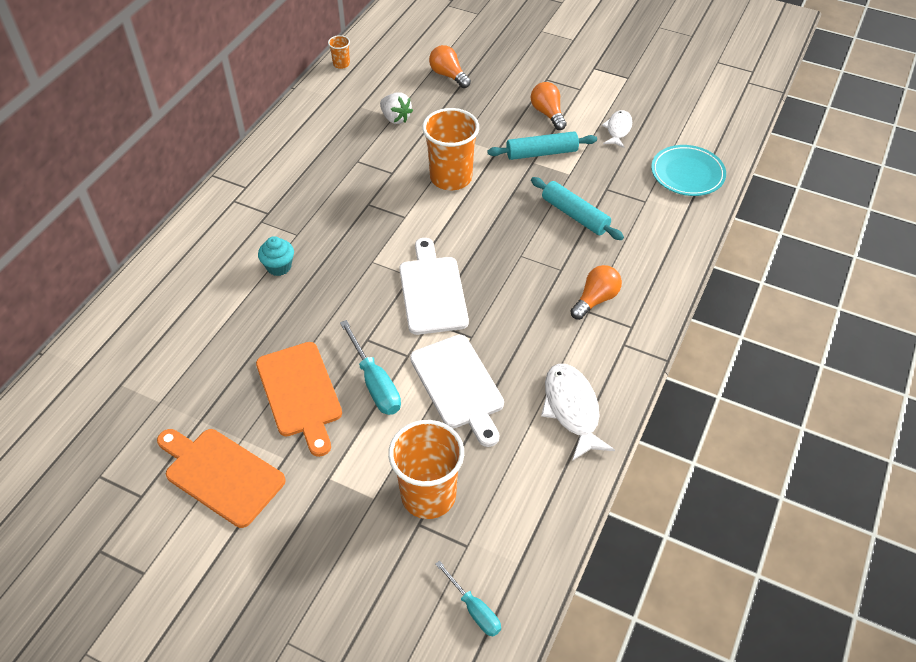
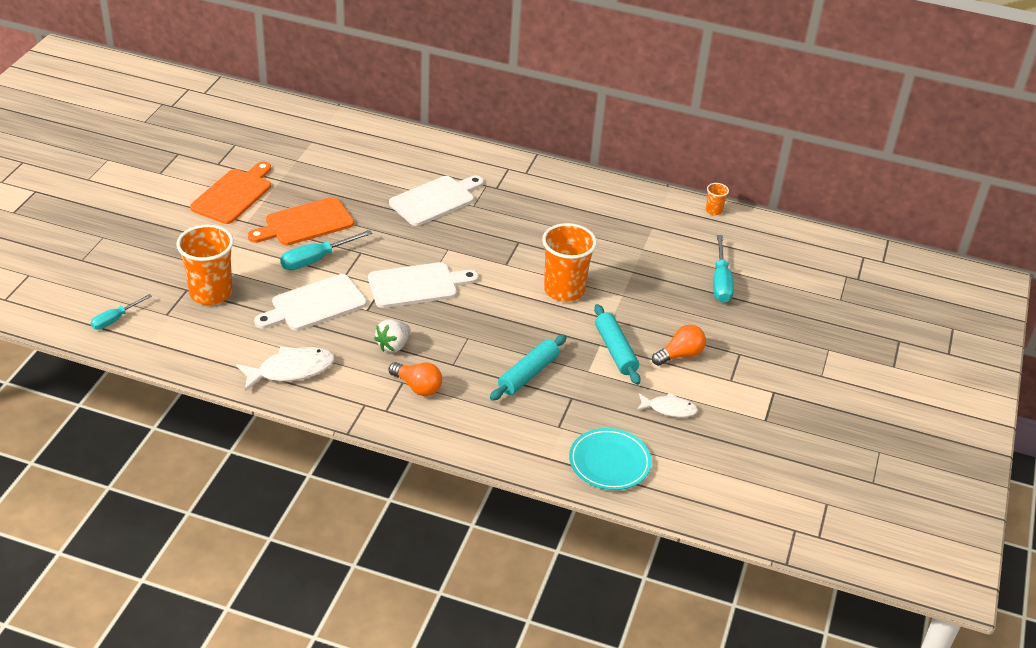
camera: 80 degrees right, 10 degrees down
turquoise cupcake [258,236,294,276] -> white cutting board [389,176,484,226]
white strawberry [380,92,413,124] -> white strawberry moved to [374,319,410,353]
orange light bulb [429,45,471,88] -> turquoise screwdriver [713,235,734,303]

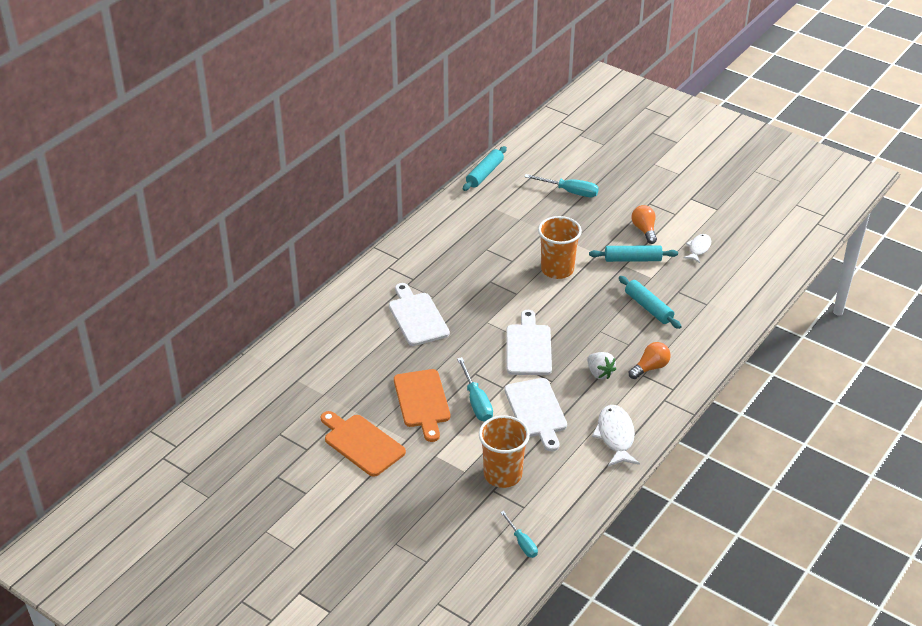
camera: 70 degrees left, 0 degrees up
turquoise plate [569,428,652,490] -> none
orange cup [706,183,729,215] -> turquoise rolling pin [463,146,507,191]

